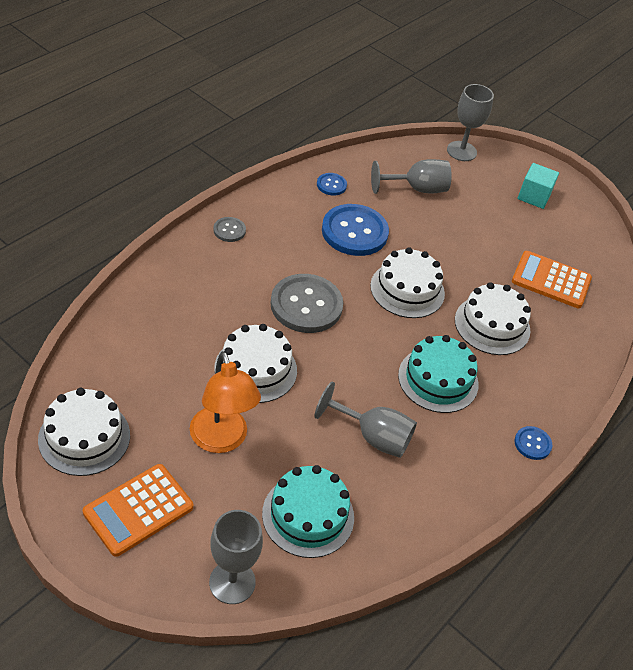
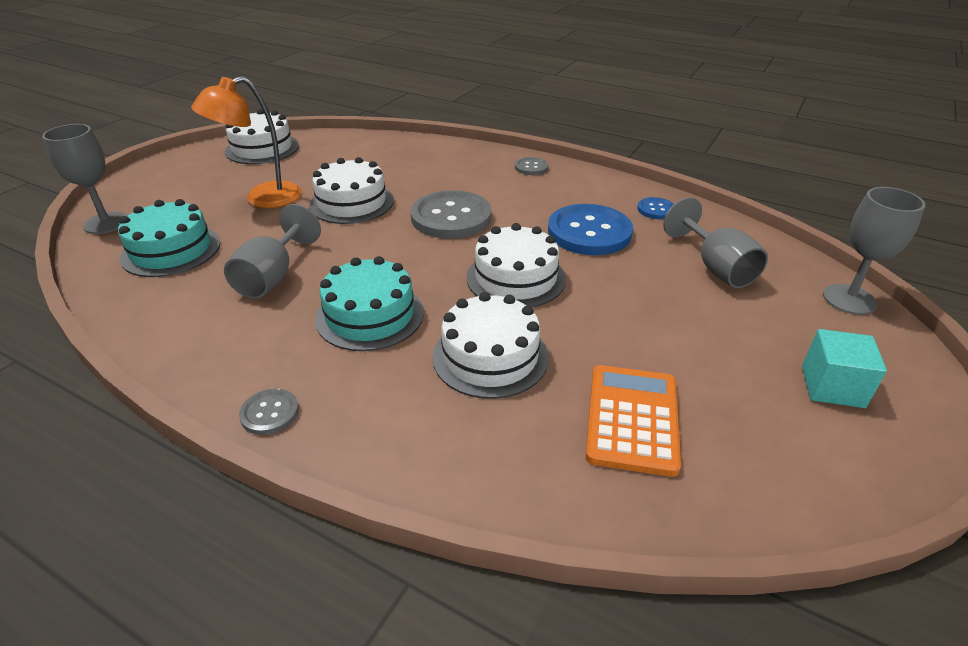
camera: 85 degrees right, 10 degrees down
orange calculator [83,464,193,557] -> none
blue button [514,426,552,460] -> grey button [239,389,299,435]

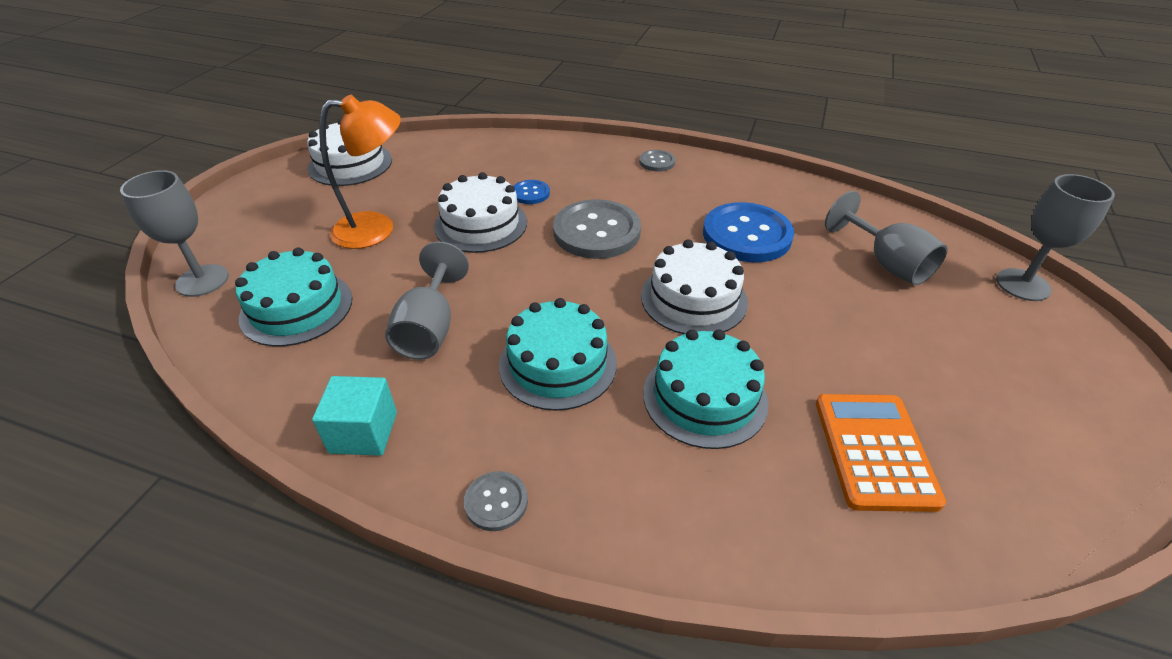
camera: 10 degrees left, 5 degrees up
orange lamp [191,76,302,208] -> orange lamp turned 150 degrees counterclockwise [319,95,401,249]
white cake [432,292,549,399] -> turquoise cake [643,329,769,449]
blue button [637,197,674,219] -> blue button moved to [513,180,550,204]
turquoise cube [802,329,887,408] -> turquoise cube moved to [312,376,397,456]

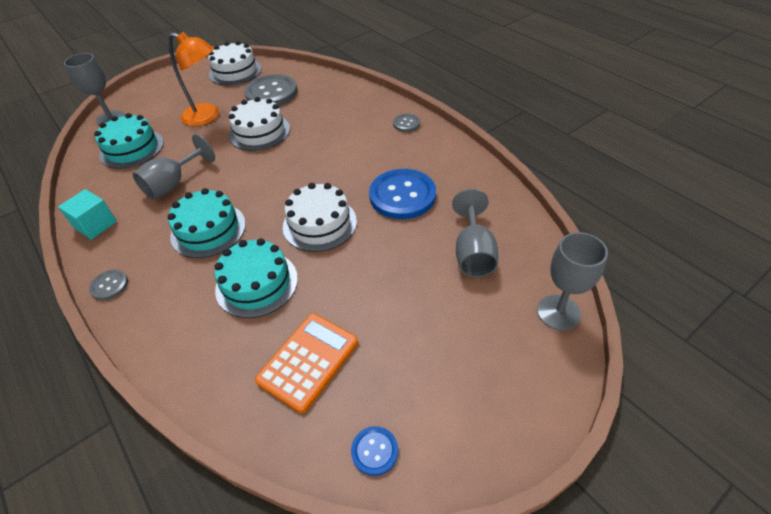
camera: 35 degrees right, 5 degrees up
blue button [513,180,550,204] -> blue button moved to [351,426,398,476]
grey button [553,199,641,259] -> grey button moved to [244,74,297,106]

